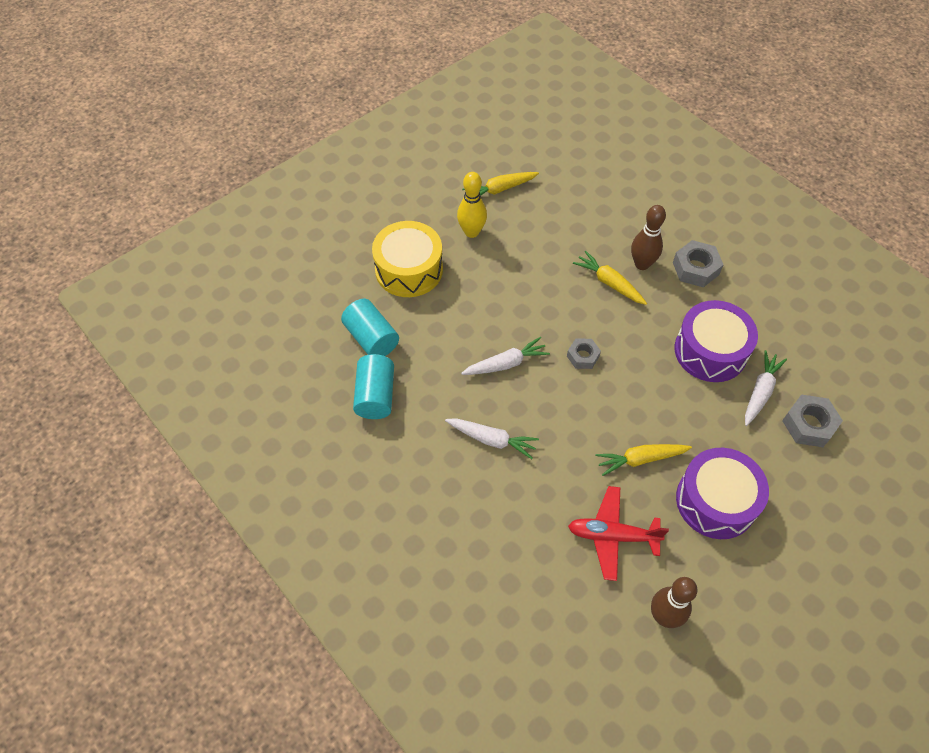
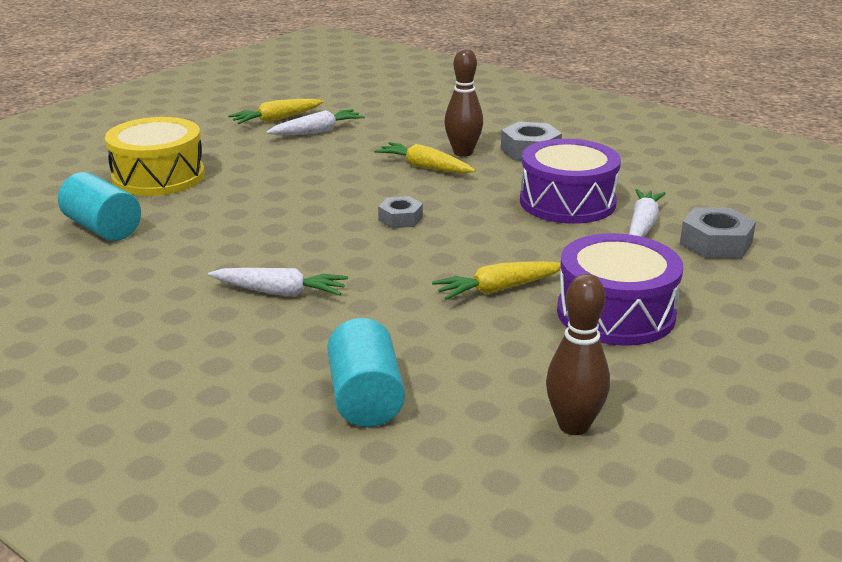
camera: 10 degrees left, 30 degrees down
turquoise cylinder [353,354,394,419] -> turquoise cylinder moved to [327,318,405,427]
yellow bowling pin [457,172,487,238] -> none
white carrot [461,337,550,375] -> white carrot moved to [266,109,365,135]
red plane [568,486,669,581] -> none

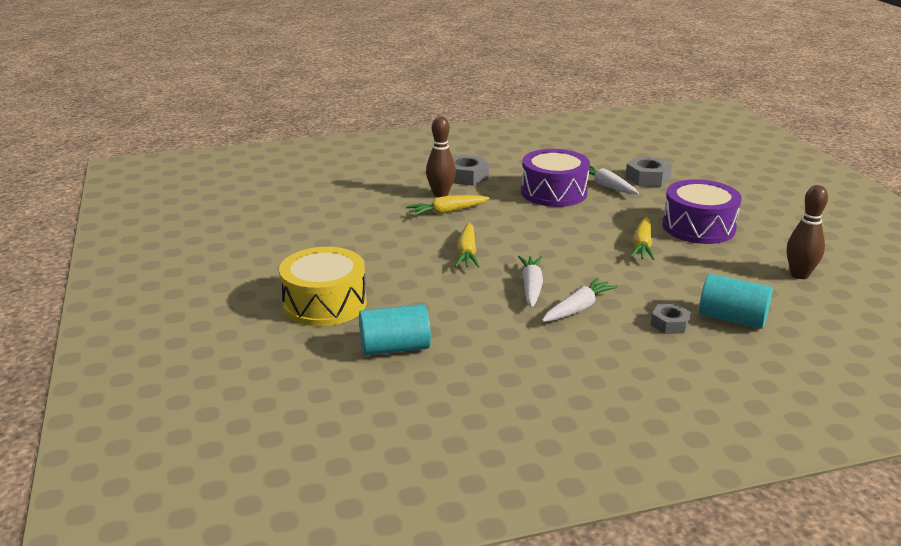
camera: 55 degrees left, 0 degrees up
yellow carrot [228,99,324,124] -> yellow carrot moved to [455,223,480,268]
white carrot [266,109,365,135] -> white carrot moved to [518,256,543,308]
grey nut [378,196,423,228] -> grey nut moved to [651,304,691,334]

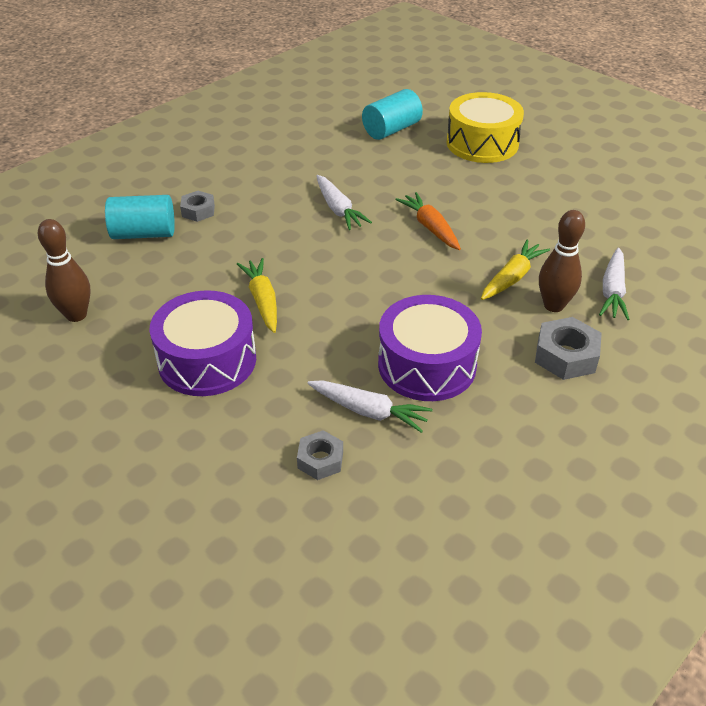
camera: 150 degrees right, 15 degrees up
yellow carrot [455,223,480,268] -> orange carrot [395,192,461,250]
white carrot [542,277,618,322] -> white carrot moved to [599,248,629,320]
grey nut [625,157,672,187] -> grey nut [297,430,343,480], size x0.65

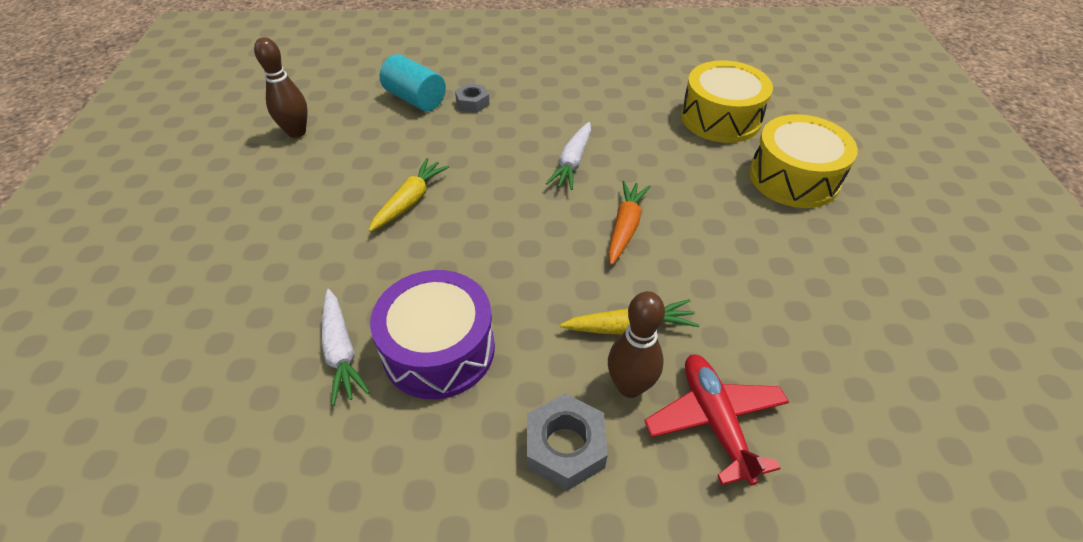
camera: 45 degrees right, 5 degrees up
purple drum [150,290,256,396] -> none
grey nut [297,430,343,480] -> none
turquoise cylinder [362,89,423,140] -> yellow drum [681,60,773,143]
white carrot [599,248,629,320] -> red plane [644,355,789,485]

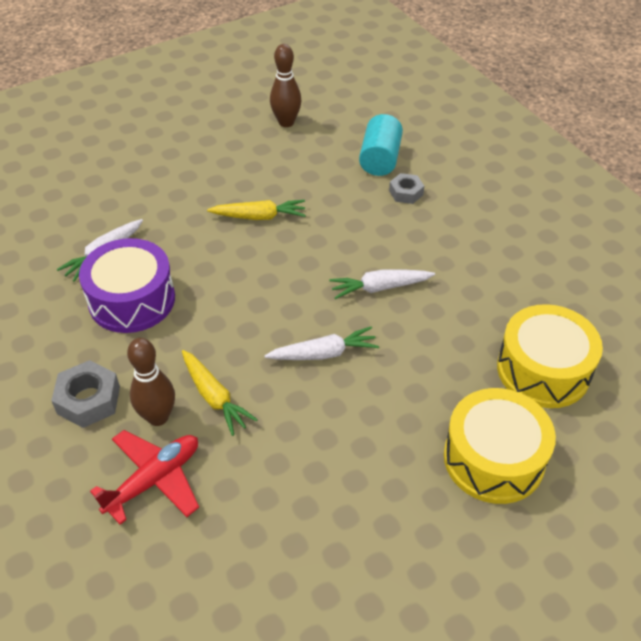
camera: 60 degrees right, 0 degrees up
orange carrot [608,181,651,265] -> white carrot [264,326,379,360]

